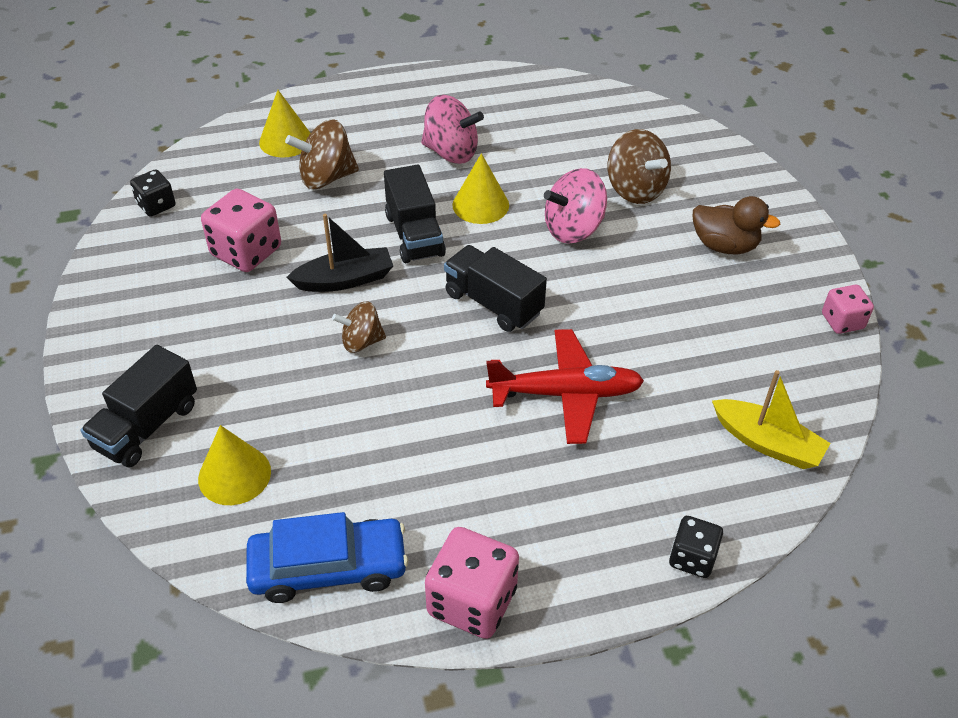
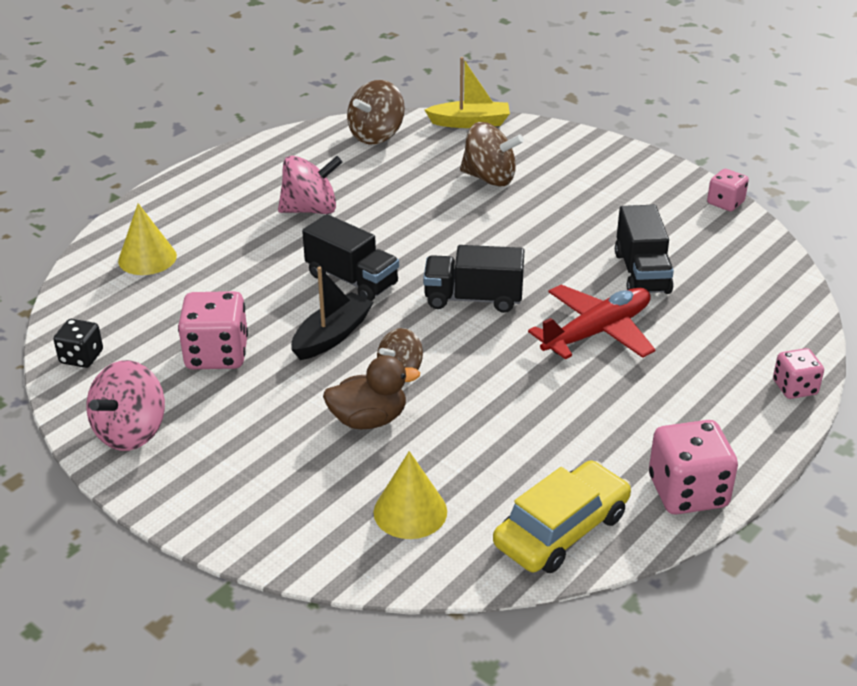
camera: 35 degrees left, 10 degrees down
black truck [81,345,197,467] -> black truck moved to [615,205,674,294]
blue car [246,512,408,603] -> yellow car [493,460,631,573]
brown spinning top [285,120,359,189] -> brown spinning top moved to [347,80,405,144]
yellow cone [452,153,509,224] -> none
pink spinning top [544,168,607,244] -> pink spinning top moved to [87,360,165,451]
black dice [669,516,723,578] -> pink dice [773,348,824,399]
brown duck [693,196,780,254] -> brown duck moved to [323,355,420,430]
yellow boat [712,370,831,469] -> yellow boat moved to [425,57,510,128]

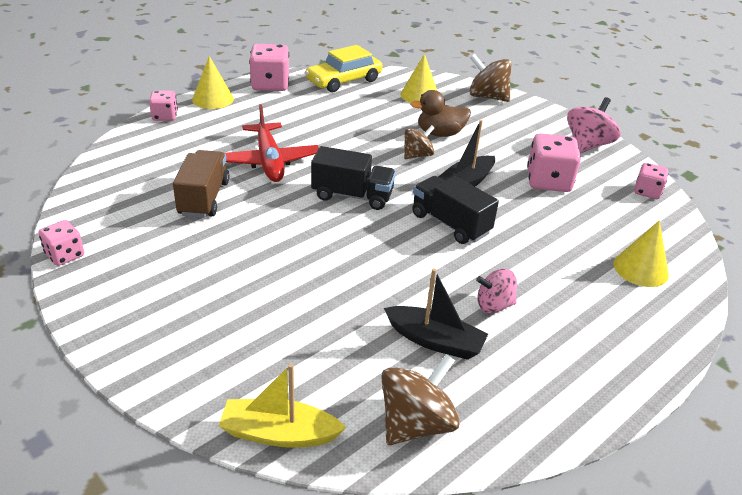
camera: 175 degrees left, 0 degrees up
black dice [54,319,103,368] -> pink dice [634,163,668,199]
pink spinning top [278,156,342,214] -> pink spinning top [476,269,517,313], size x0.64
brown spinning top [460,122,524,186] -> brown spinning top moved to [469,54,512,102]
red plane [528,285,656,360] -> red plane turned 75 degrees counterclockwise [225,104,319,182]
black truck [615,205,674,294] -> brown truck [173,150,229,218]
none -> yellow cone [192,56,234,109]
none -> black boat [384,268,488,360]

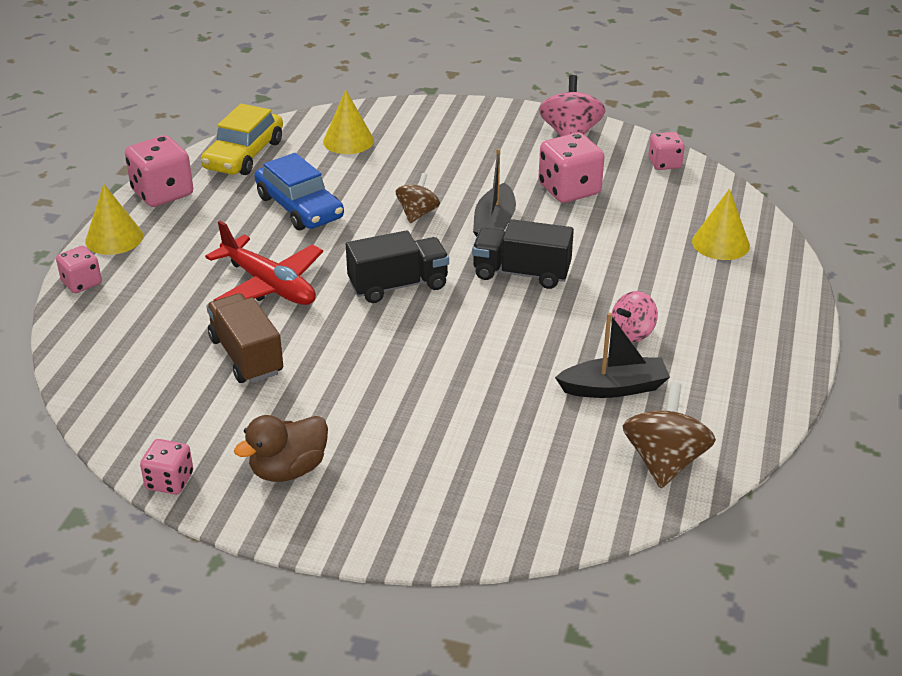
camera: 30 degrees left, 0 degrees up
yellow boat [219,364,346,448] -> none
brown duck [410,90,471,137] -> brown duck moved to [234,415,328,482]
brown spinning top [469,54,512,102] -> none
none -> blue car [254,153,344,230]

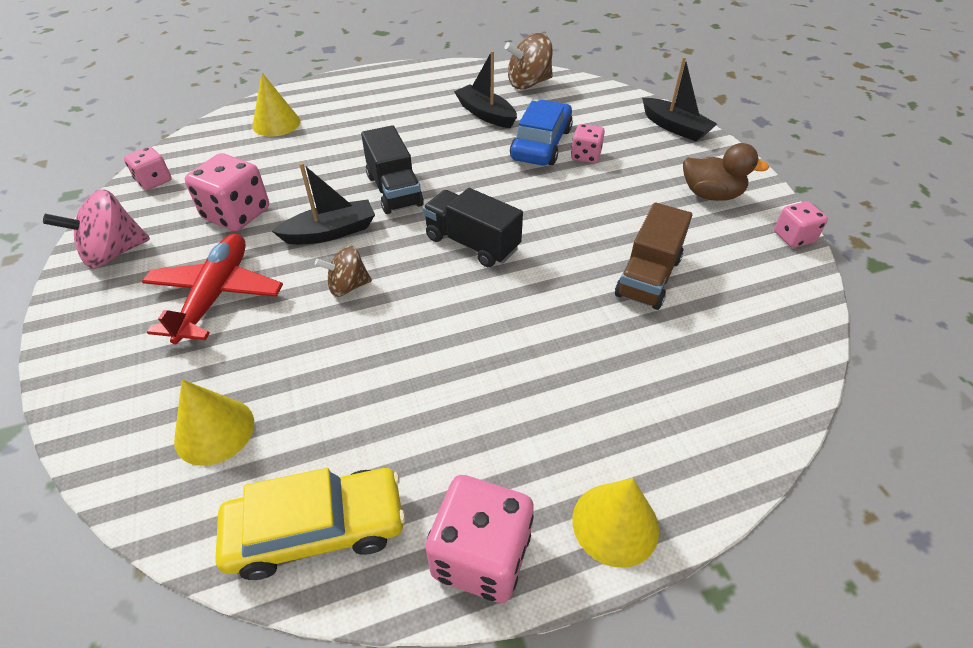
camera: 125 degrees left, 10 degrees up
pink dice [56,246,102,293] -> pink dice moved to [571,124,605,163]
red plane [205,221,323,305] -> red plane moved to [142,234,283,344]
blue car [254,153,344,230] -> blue car moved to [510,100,573,166]
pink spinning top [611,291,658,342] -> none
none -> black boat [642,57,717,141]

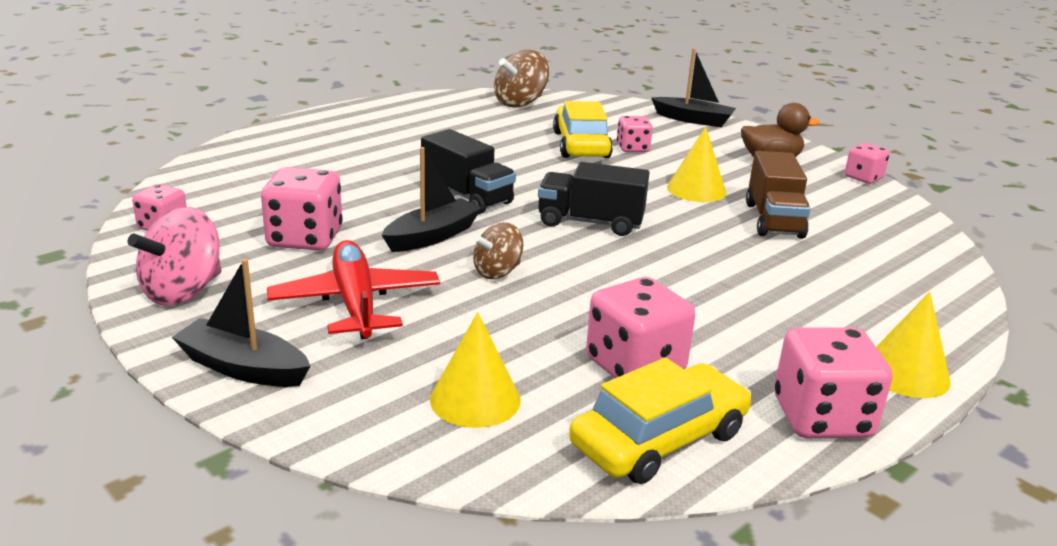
camera: 25 degrees left, 20 degrees down
yellow cone [252,73,300,137] -> yellow cone moved to [667,127,727,202]
black boat [454,51,517,128] -> black boat moved to [172,259,310,387]
blue car [510,100,573,166] -> yellow car [553,101,613,158]
none -> pink dice [586,277,695,378]

